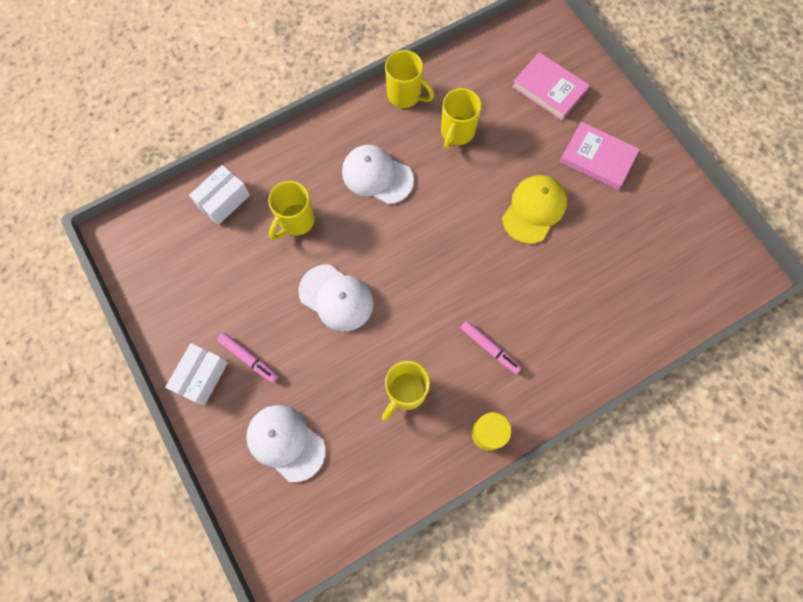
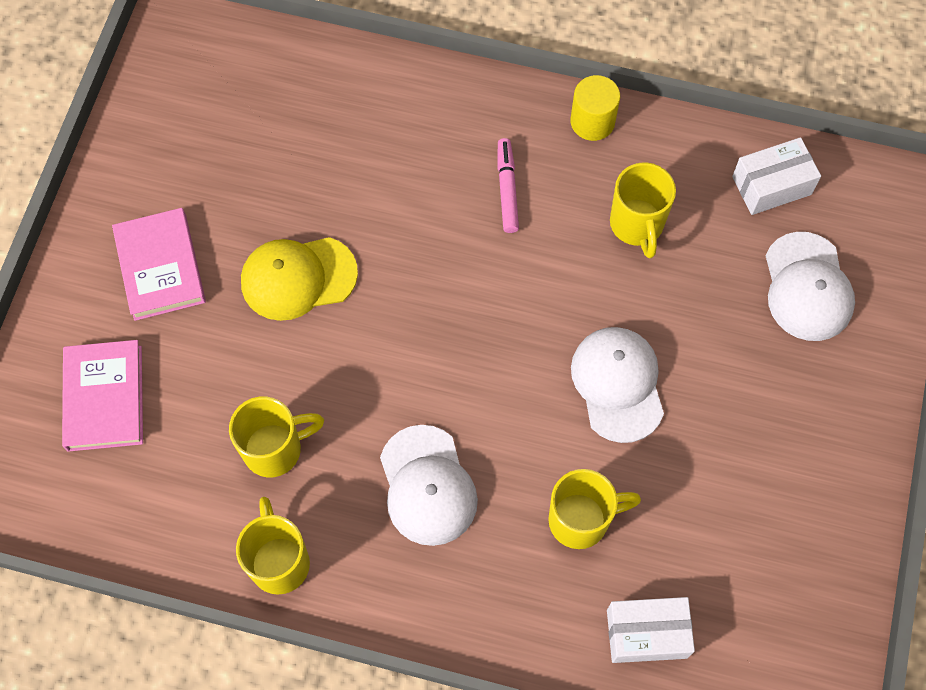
camera: 135 degrees left, 5 degrees down
white box [165,343,228,405] -> white box moved to [732,137,821,215]
pink marker [217,333,278,383] -> none
yellow mug [382,361,430,421] -> yellow mug turned 90 degrees clockwise [610,162,676,259]

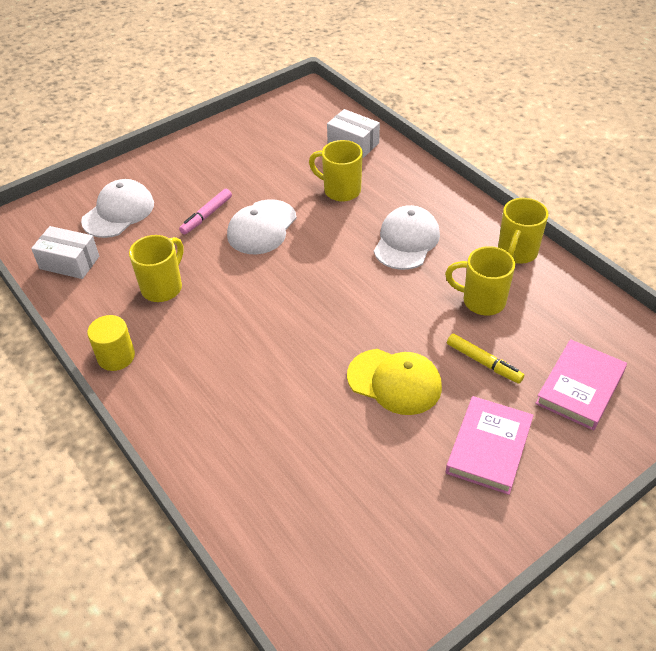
camera: 140 degrees left, 20 degrees down
pink marker [498,138,519,233] -> pink marker moved to [179,189,232,235]
none -> yellow marker [447,334,524,384]

